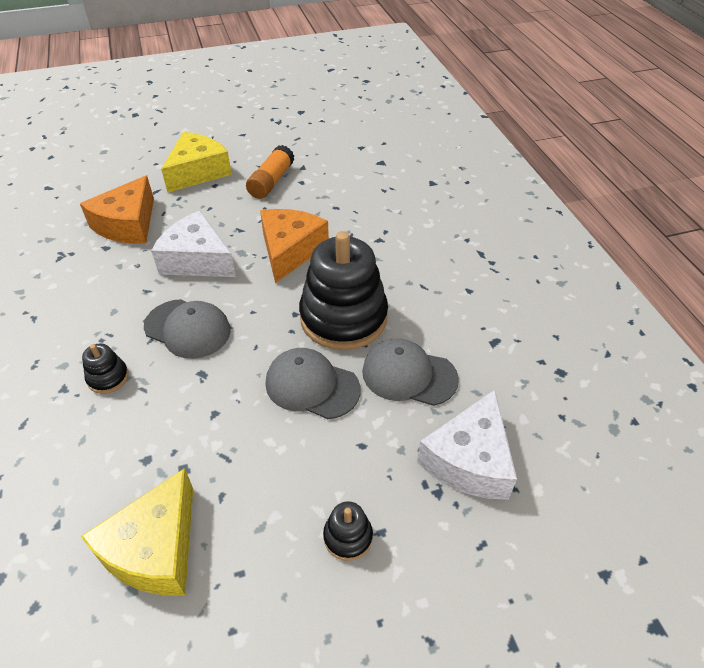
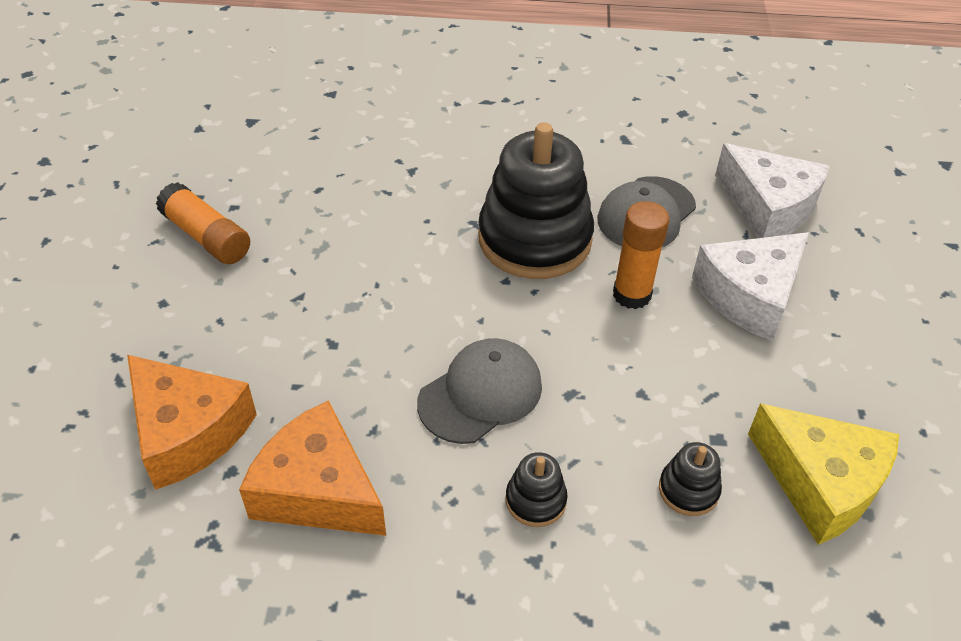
camera: 70 degrees left, 0 degrees up
white cheese [151,211,236,277] -> white cheese moved to [692,232,809,341]
yellow cheese [161,132,232,192] -> none
orange cheese [260,209,329,283] -> orange cheese moved to [239,400,386,536]
grey cap [266,348,361,419] -> orange glue stick [613,201,670,309]
black stacking toy [323,501,373,561] -> black stacking toy moved to [659,442,722,516]

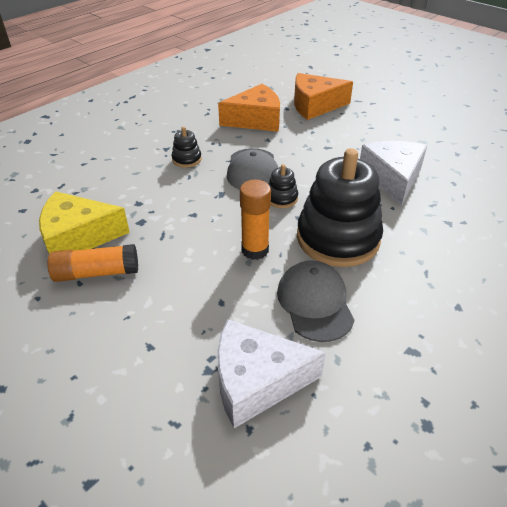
camera: 130 degrees right, 5 degrees down
orange glue stick [156,182,250,264] -> orange glue stick moved to [47,244,138,282]
black stacking toy [659,442,722,516] -> black stacking toy moved to [269,164,298,208]
white cheese [692,232,809,341] -> white cheese moved to [360,141,427,206]

